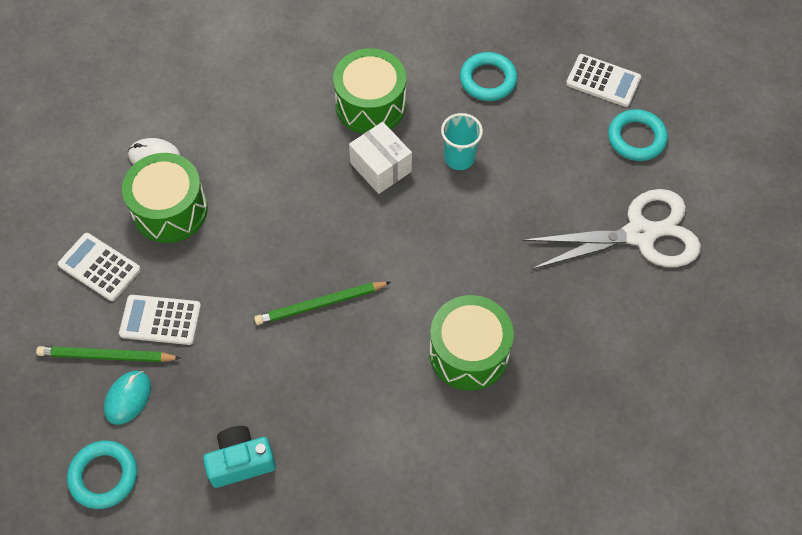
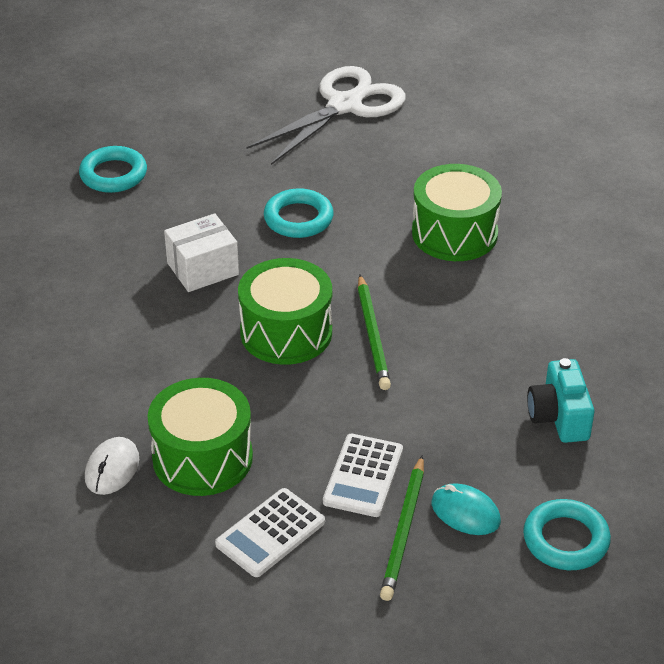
camera: 80 degrees left, 20 degrees down
green drum [333,48,406,134] -> green drum moved to [238,258,332,365]
turquoise cup [441,113,483,170] -> none
white scissors [522,189,701,270] -> white scissors turned 45 degrees clockwise [247,66,406,165]
white calculator [566,54,641,107] -> none
turquoise ring [608,109,668,161] -> turquoise ring moved to [264,188,334,238]

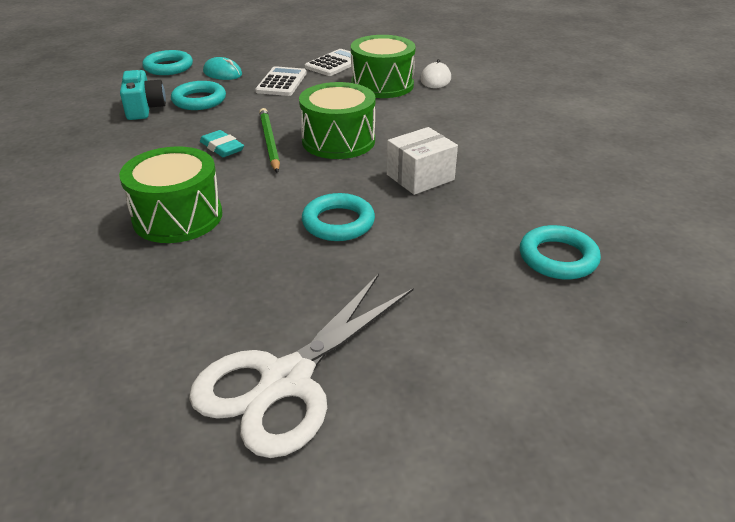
camera: 175 degrees right, 5 degrees down
green pencil [380,455,424,601] -> none
none -> turquoise ring [171,81,226,110]
none -> turquoise eraser [200,130,244,157]

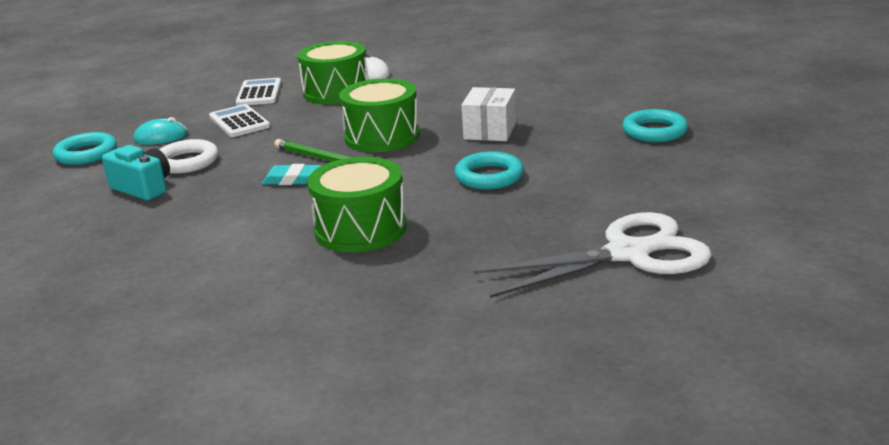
camera: 40 degrees left, 10 degrees down
turquoise ring [171,81,226,110] -> white ring [159,139,218,174]
white scissors [189,274,413,458] -> white scissors turned 105 degrees counterclockwise [474,212,712,298]

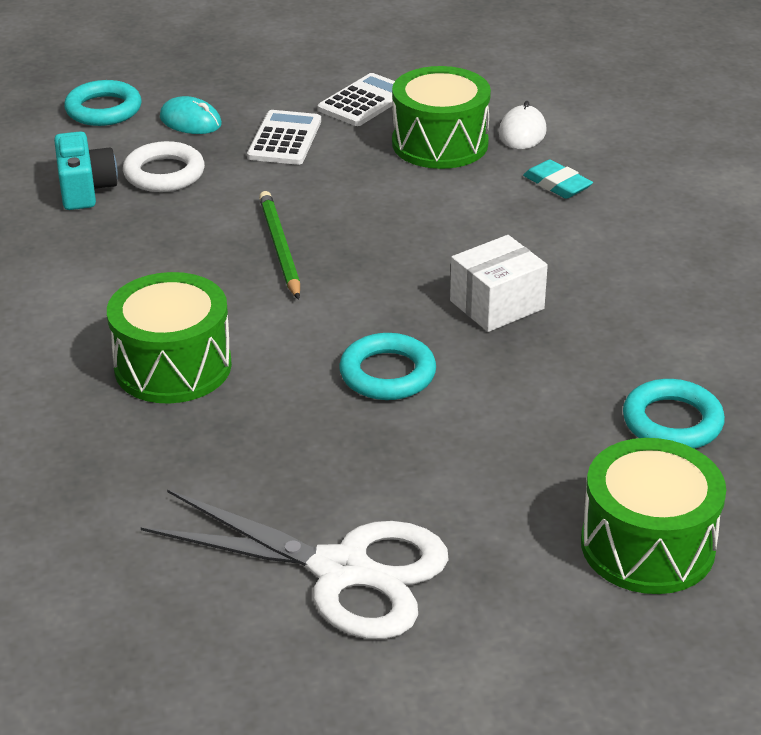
camera: 40 degrees right, 10 degrees up
turquoise eraser [262,164,321,185] -> turquoise eraser moved to [523,160,593,199]
green drum [339,78,420,152] -> green drum moved to [581,438,726,594]

